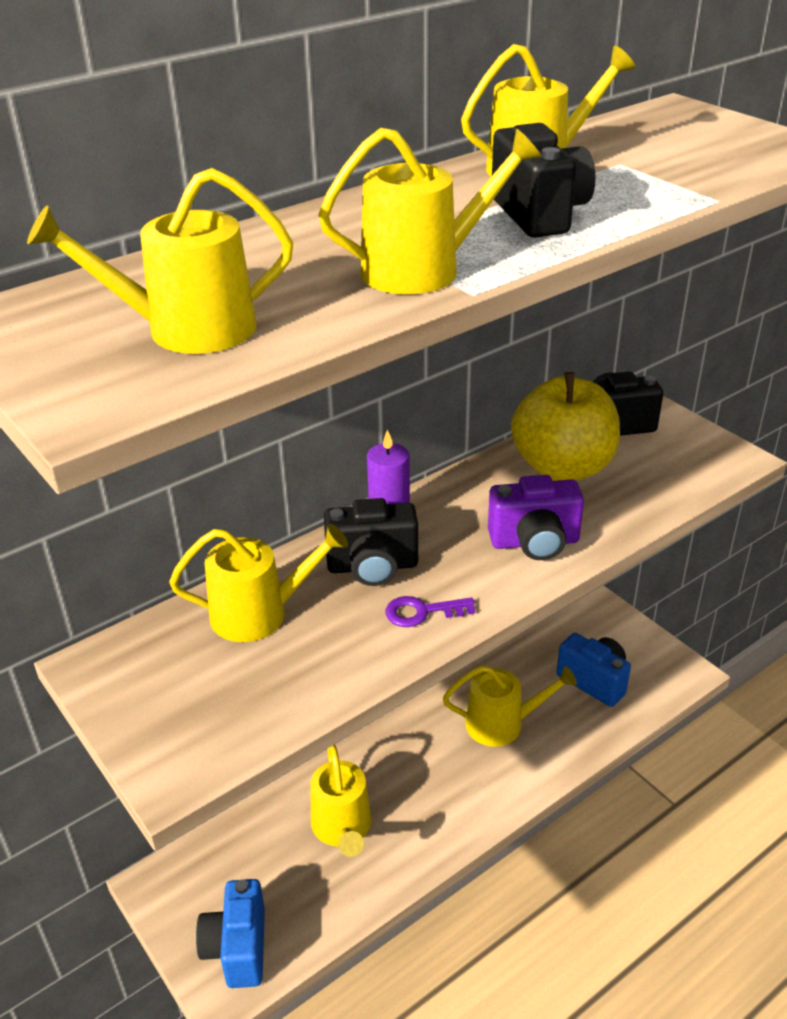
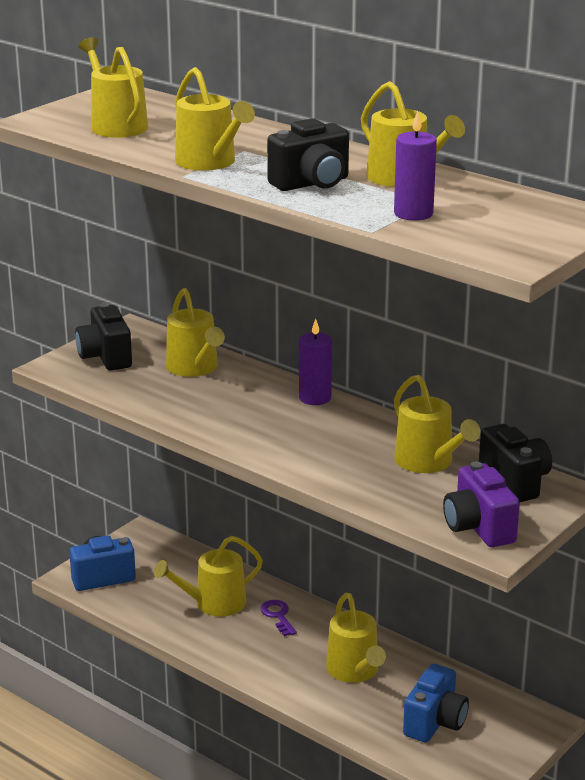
camera: 75 degrees right, 10 degrees down
black camera [324,498,418,586] -> black camera moved to [75,303,132,370]
purple key [385,596,475,627] -> purple key moved to [260,600,297,636]
purple camera [488,475,584,560] -> purple camera moved to [443,461,520,547]
yellow apple [511,372,620,481] -> yellow watering can [394,375,481,473]
none -> purple candle [394,111,437,221]

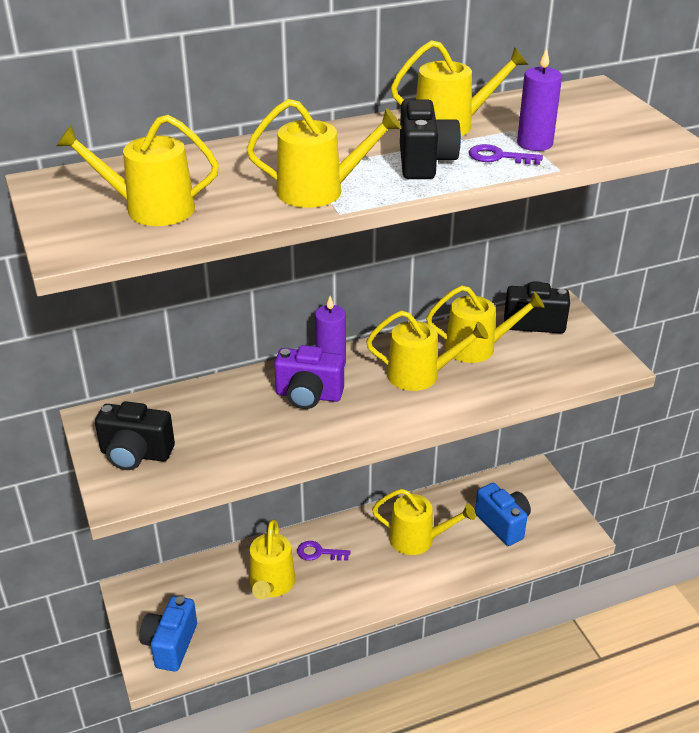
camera: 60 degrees left, 10 degrees up
yellow watering can [166,288,225,377] -> yellow watering can moved to [366,310,488,391]
purple camera [443,461,520,547] -> purple camera moved to [274,345,344,409]
none -> purple key [469,144,543,165]

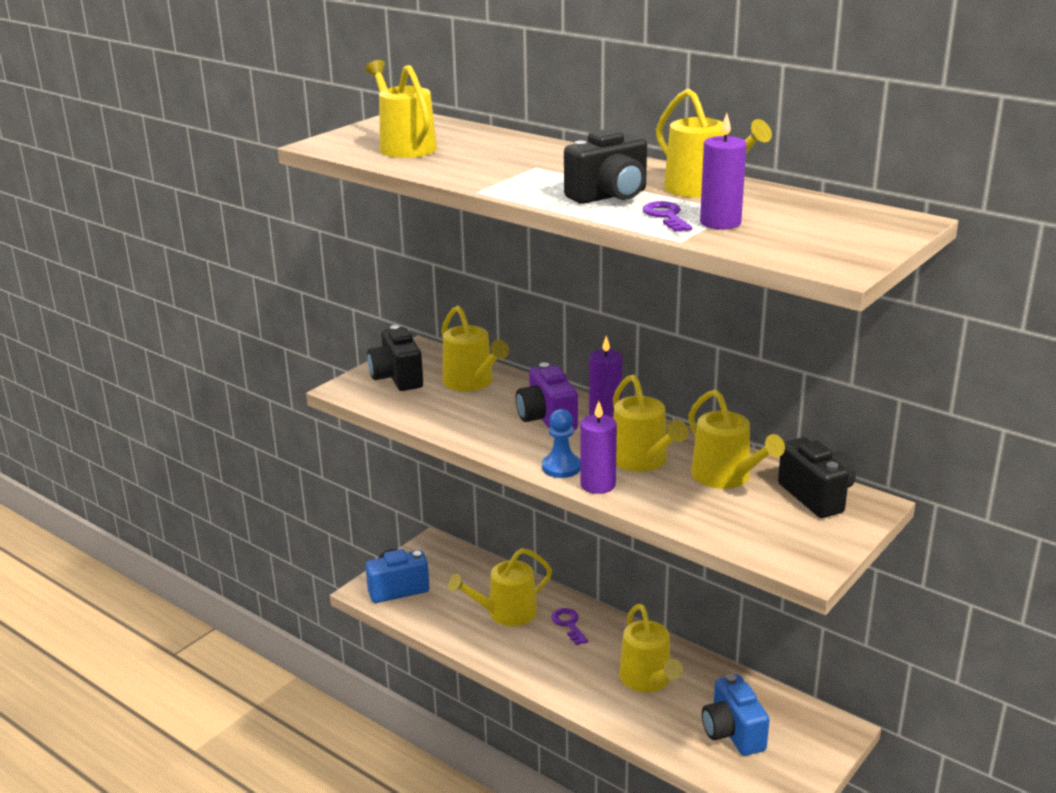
camera: 60 degrees right, 10 degrees down
yellow watering can [246,99,402,208] -> yellow watering can moved to [442,306,509,391]
blue camera [475,483,531,546] -> blue camera turned 135 degrees clockwise [702,674,770,756]
none -> blue pawn [542,409,580,478]
none -> purple candle [580,401,617,494]

